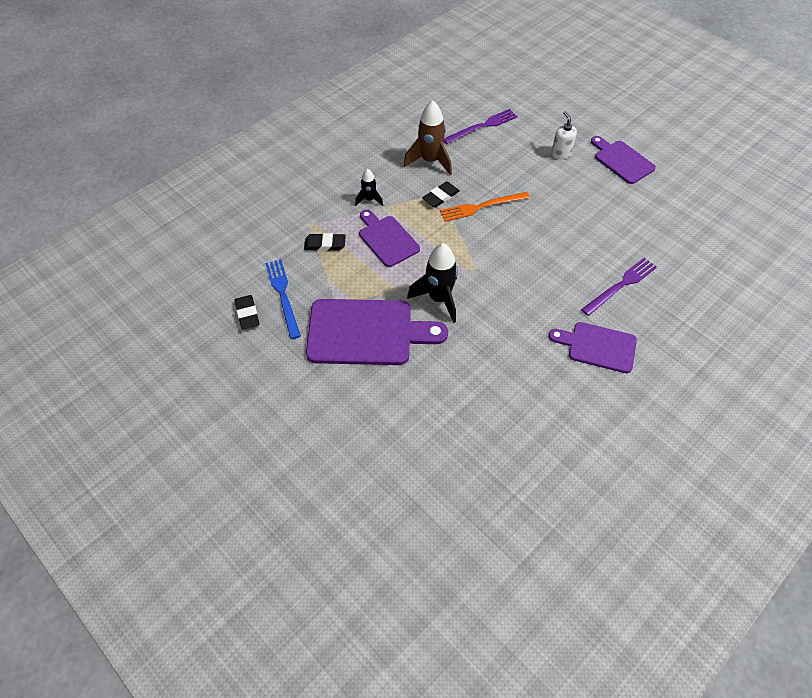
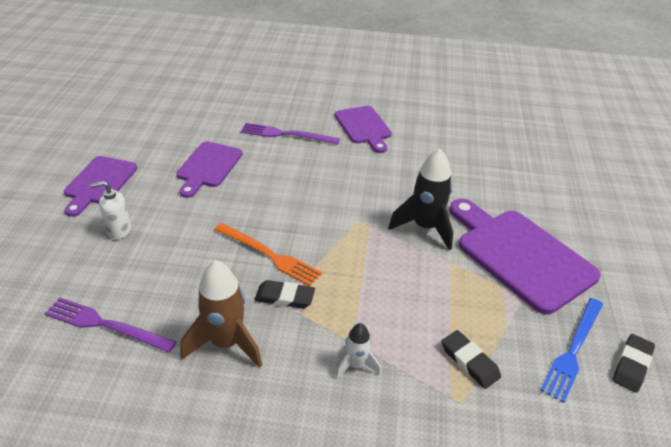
camera: 130 degrees left, 15 degrees down
black rocket [355,168,383,206] -> white rocket [335,323,381,379]
purple cutting board [359,210,420,267] -> purple cutting board moved to [176,141,242,198]
white soap dispenser [551,111,577,159] -> white soap dispenser turned 45 degrees clockwise [90,181,131,239]

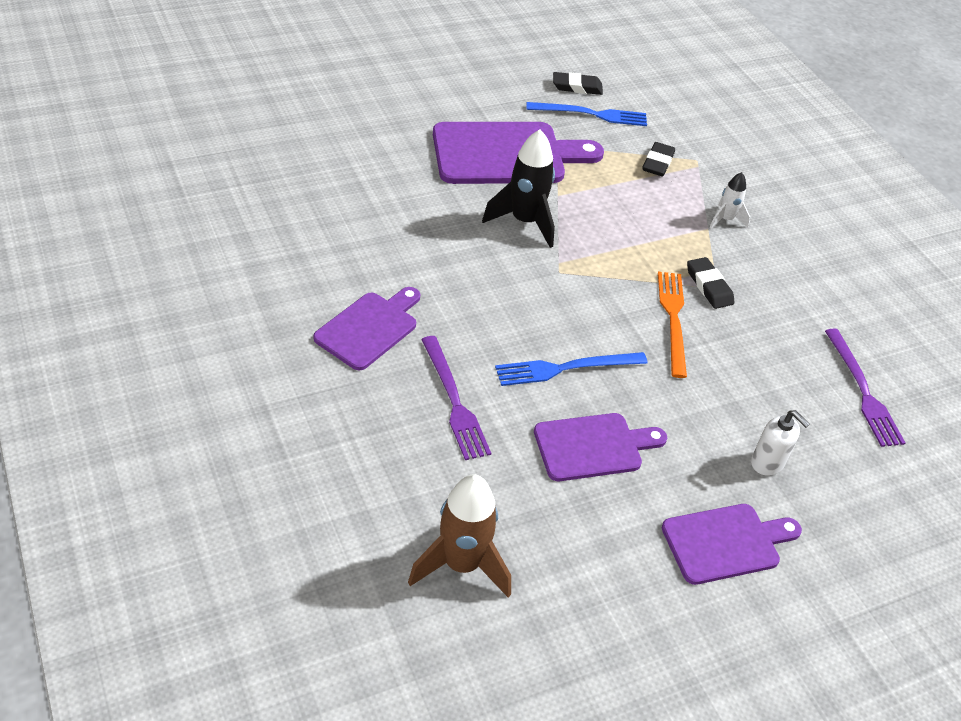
camera: 125 degrees left, 5 degrees up
brown rocket [181,260,262,368] -> brown rocket moved to [408,474,511,598]
purple cutting board [450,199,601,314] -> purple cutting board turned 120 degrees counterclockwise [433,122,604,184]
none -> blue fork [495,352,648,386]

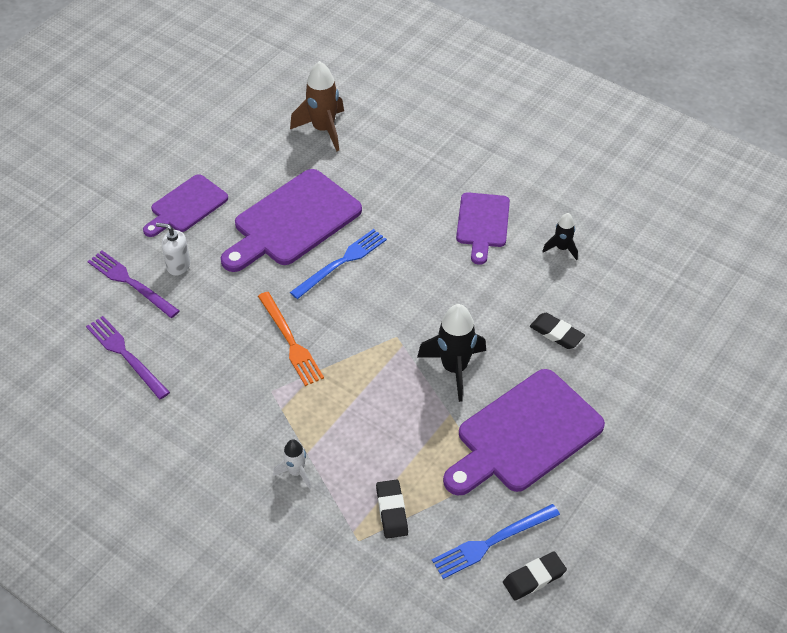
camera: 155 degrees right, 5 degrees up
purple fork [421,336,491,460] -> purple fork moved to [87,251,180,318]
purple cutting board [534,413,667,481] -> purple cutting board [221,169,362,272], size x1.65
black eraser [687,257,734,309] -> black eraser moved to [530,313,585,349]
none -> black rocket [542,213,578,260]

